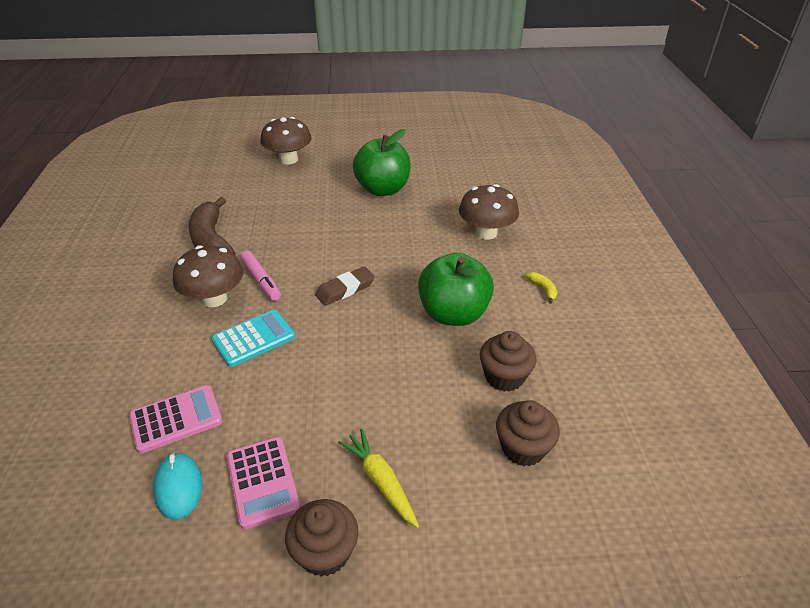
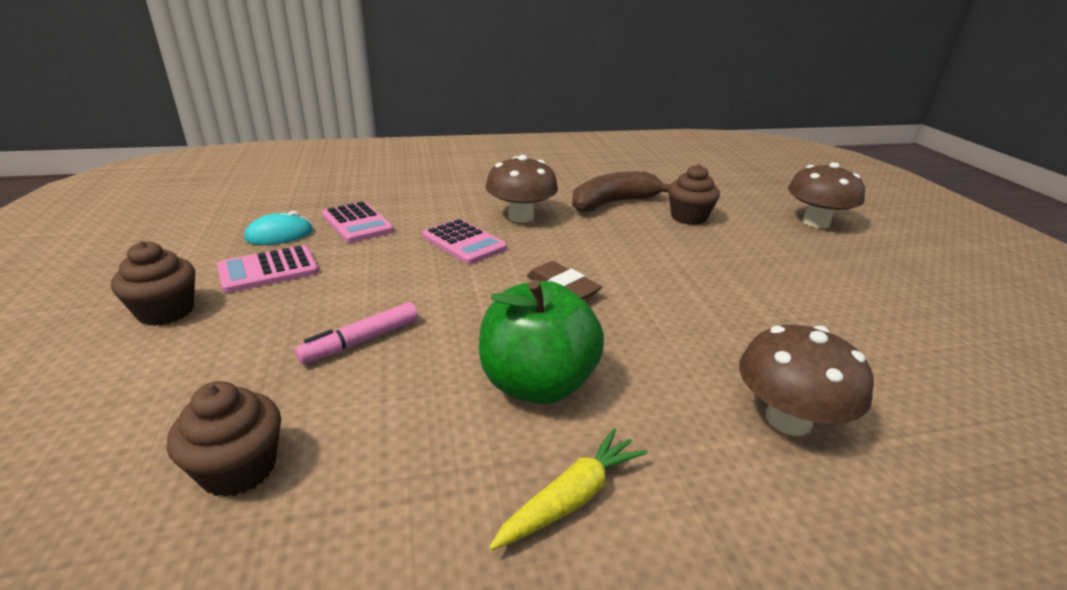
camera: 80 degrees right, 10 degrees down
turquoise calculator [211,310,295,367] -> pink calculator [422,219,507,264]
pink marker [240,251,281,301] -> pink marker moved to [295,302,418,364]
yellow carrot [338,429,419,528] -> yellow carrot moved to [489,428,648,551]
green apple [353,129,411,196] -> none
brown cupcake [480,331,536,392] -> brown cupcake moved to [668,164,720,225]
yellow banana [526,272,558,304] -> none

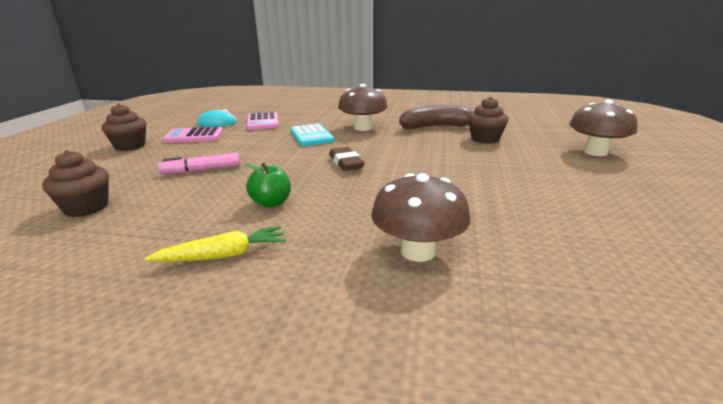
camera: 25 degrees right, 5 degrees down
pink calculator [422,219,507,264] -> turquoise calculator [290,124,335,146]
green apple [479,280,604,404] -> green apple [245,163,291,208], size x0.53

